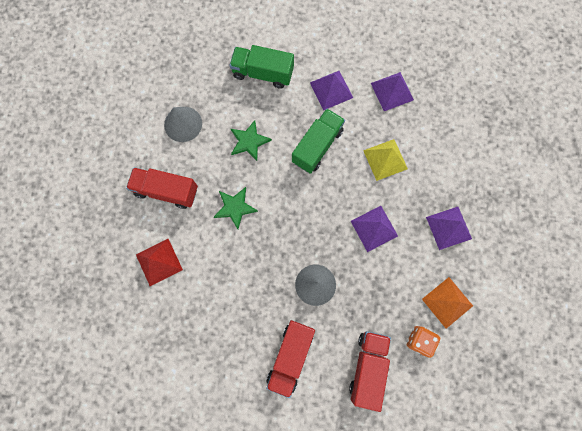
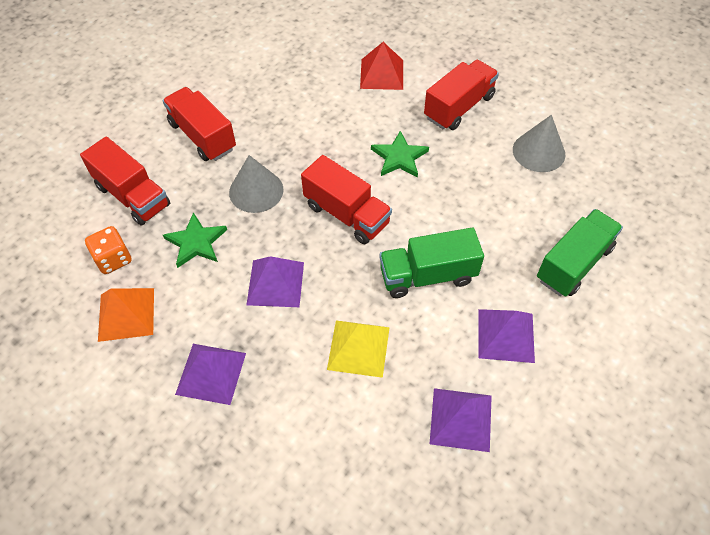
camera: 120 degrees right, 20 degrees down
green star [231,120,272,161] -> green star moved to [163,212,227,268]
green truck [292,109,345,174] -> green truck turned 105 degrees clockwise [379,227,484,298]
none -> red truck [301,155,392,244]

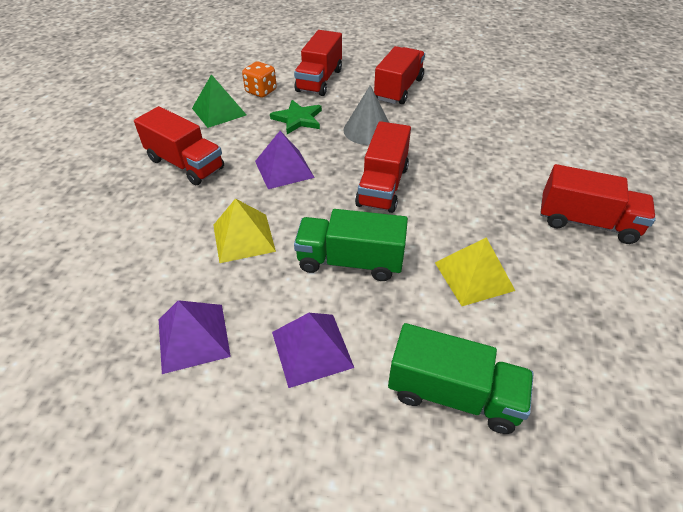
camera: 65 degrees right, 10 degrees down
orange pyramid [98,288,154,342] -> green pyramid [192,74,246,128]
purple pyramid [175,344,246,405] -> red truck [134,106,224,185]
red pyramid [360,42,403,90] -> none
green star [371,131,429,177] -> none
green truck [379,227,484,298] -> green truck turned 45 degrees counterclockwise [294,209,408,281]
grey cone [513,115,565,172] -> none
none -> yellow pyramid [435,237,515,306]

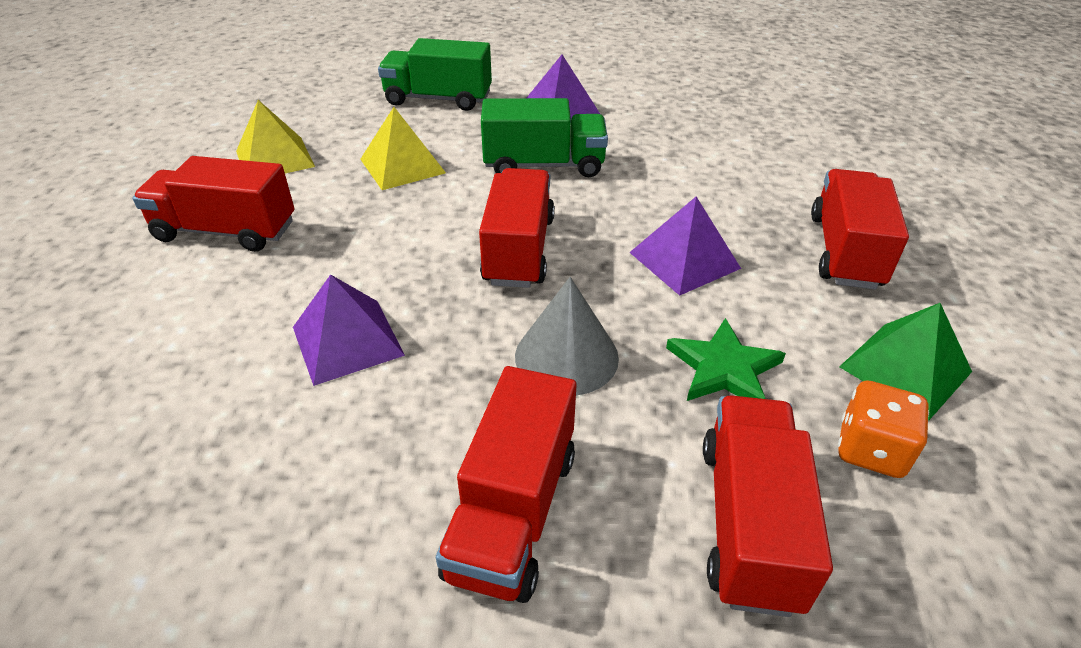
camera: 170 degrees right, 5 degrees down
red truck [134,106,224,185] -> red truck turned 75 degrees clockwise [811,169,909,289]
purple pyramid [159,300,231,374] -> purple pyramid moved to [293,274,405,386]
yellow pyramid [213,198,276,263] -> yellow pyramid moved to [236,100,315,174]

